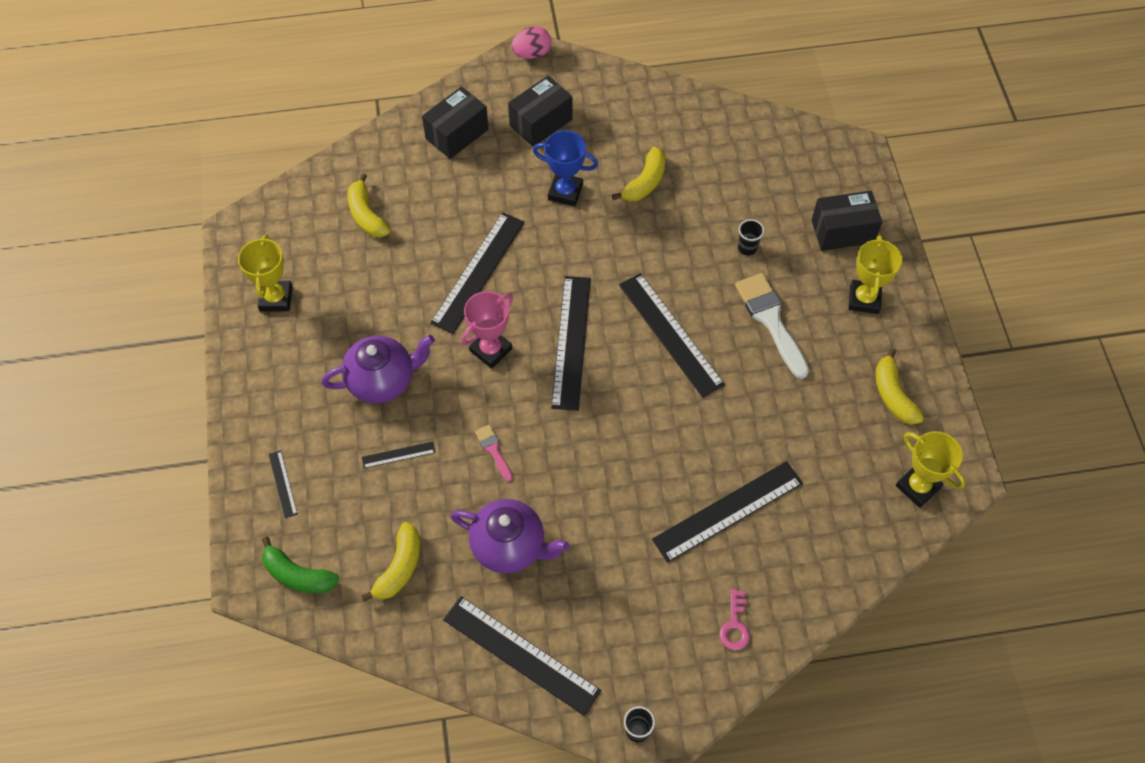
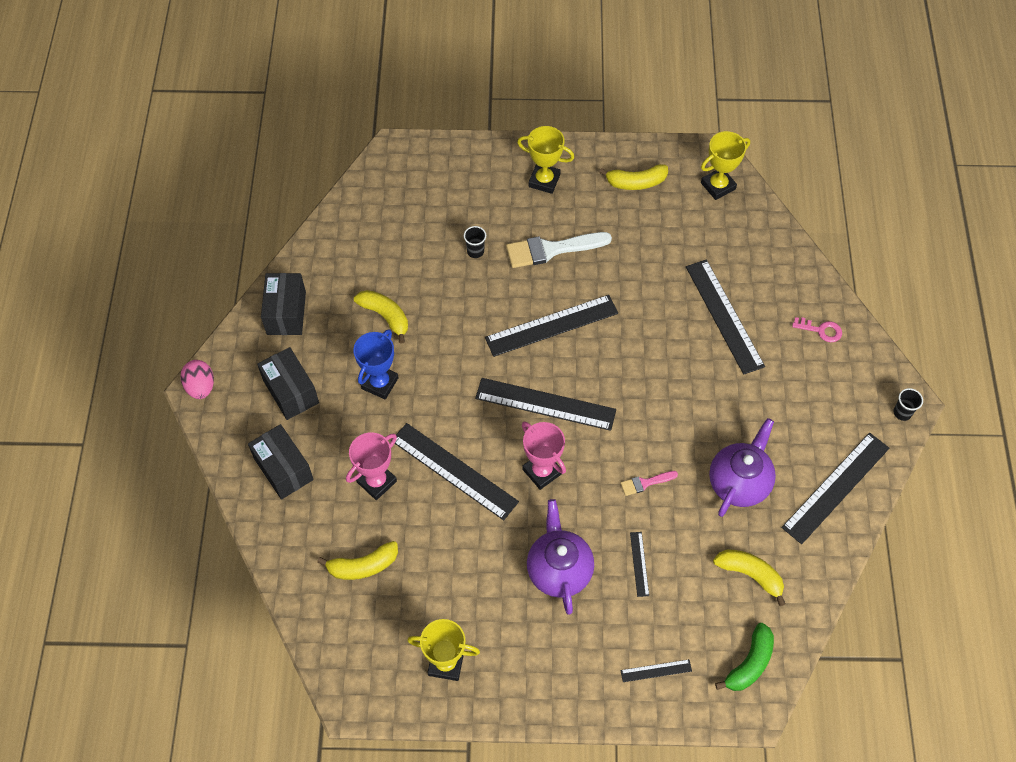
camera: 80 degrees left, 0 degrees up
black box [811,191,882,251] -> black box moved to [261,273,306,335]
none -> pink trophy [346,432,397,500]

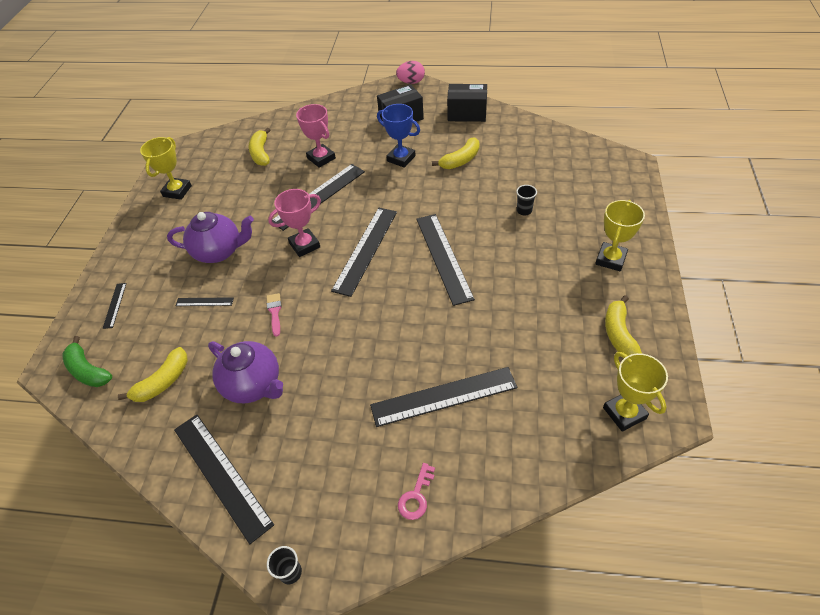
camera: 100 degrees right, 10 degrees down
black box [248,424,314,499] -> none
white brush [506,232,612,268] -> none

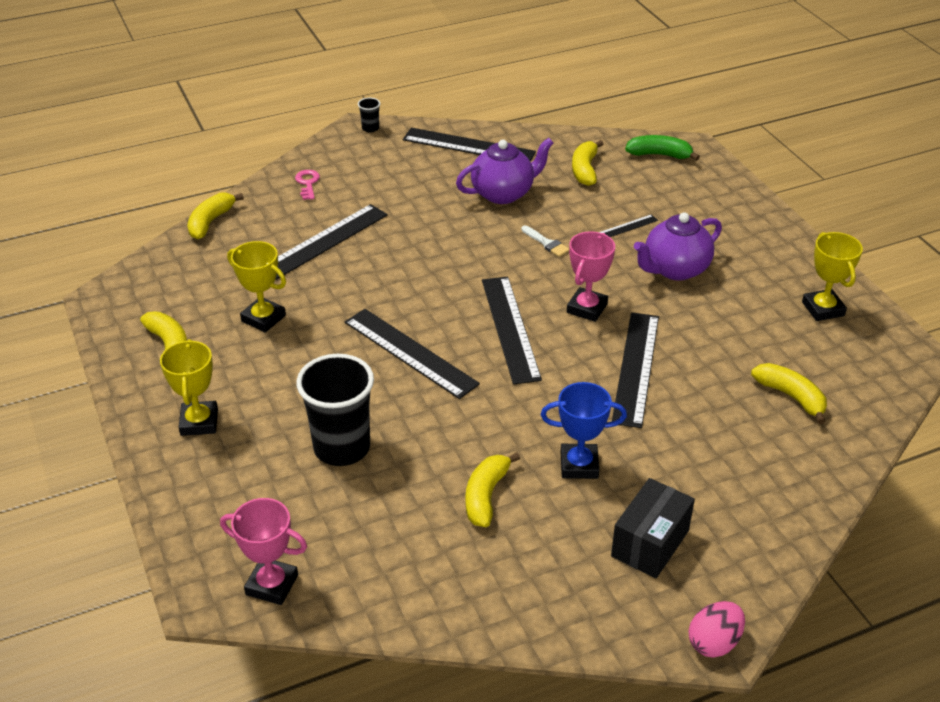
camera: 145 degrees right, 10 degrees down
black ruler [103,283,127,329] -> none
purple teapot [208,341,283,403] -> purple teapot turned 150 degrees clockwise [456,138,554,204]
pink brush [267,293,282,337] -> white brush [521,226,569,257]
pink trophy [296,104,336,168] -> pink trophy moved to [220,498,307,605]
black box [447,84,487,122] -> none
black cup [516,185,537,215] -> black cup [296,354,374,466], size x2.41
yellow trophy [603,352,668,432] -> yellow trophy moved to [227,241,286,333]
none -> yellow banana [188,193,244,239]

